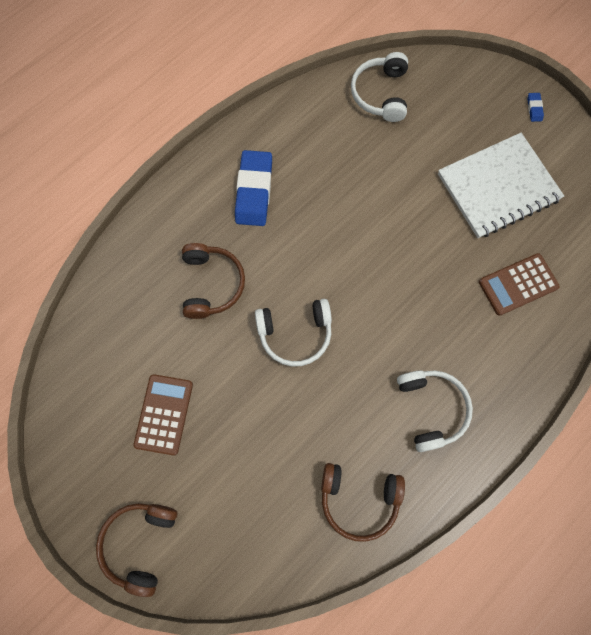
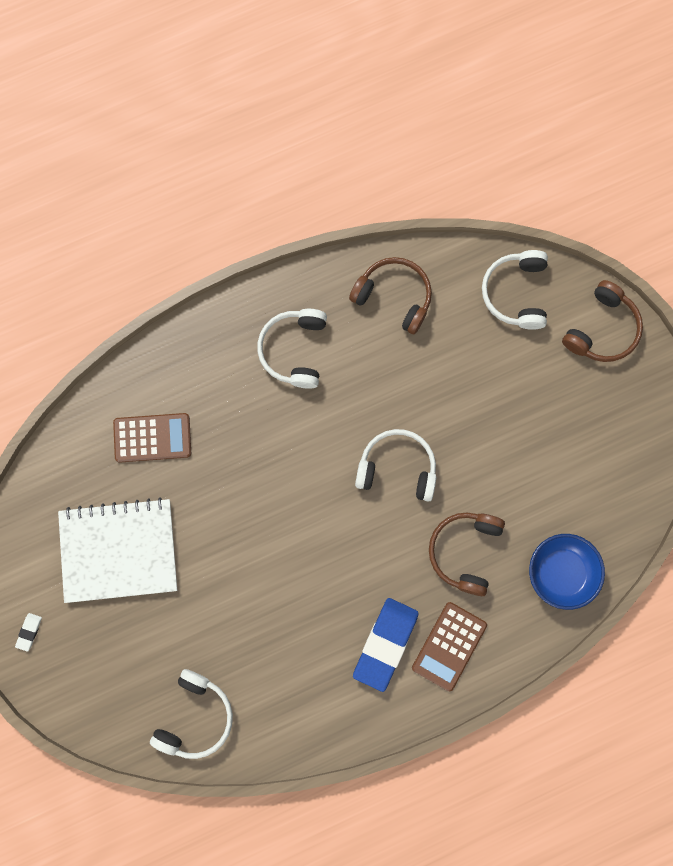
camera: 160 degrees left, 5 degrees up
brown calculator [133,374,193,455] -> brown calculator moved to [412,602,487,691]
blue eraser [527,93,544,122] -> white eraser [15,613,42,652]
none -> white headphones [482,250,548,330]
none -> blue bowl [529,534,605,610]

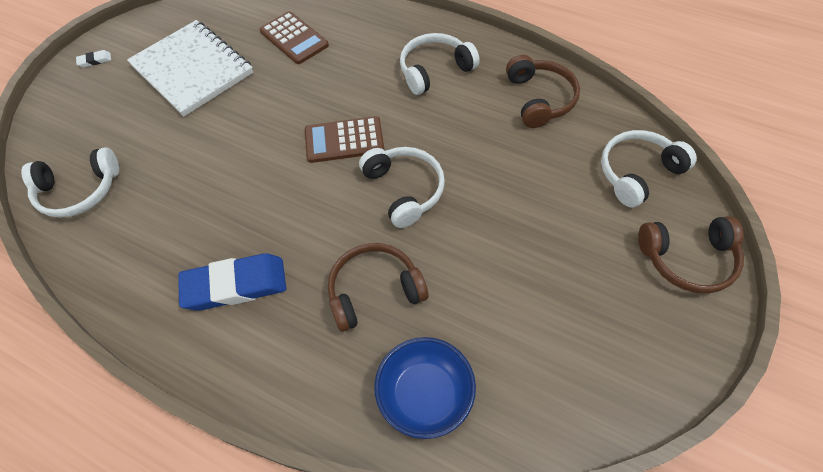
camera: 55 degrees right, 20 degrees down
brown calculator [412,602,487,691] -> brown calculator moved to [305,116,385,163]

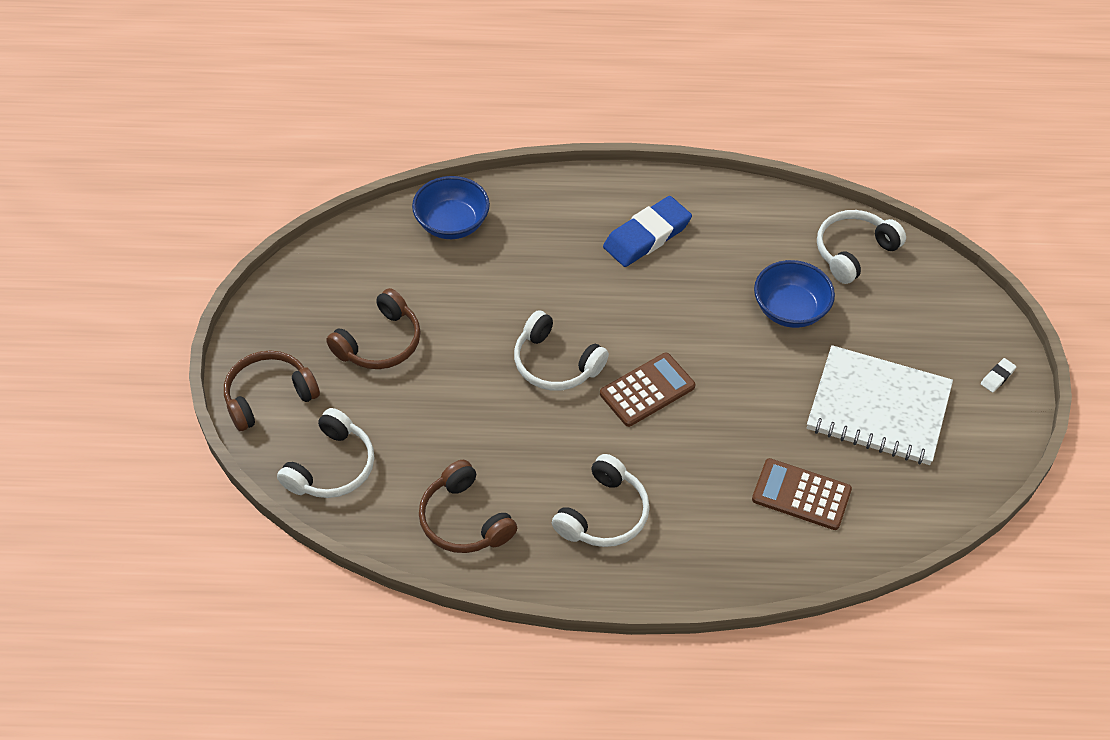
camera: 150 degrees right, 5 degrees down
brown headphones [328,243,429,332] -> brown headphones moved to [326,288,421,369]
none -> blue bowl [754,260,835,328]

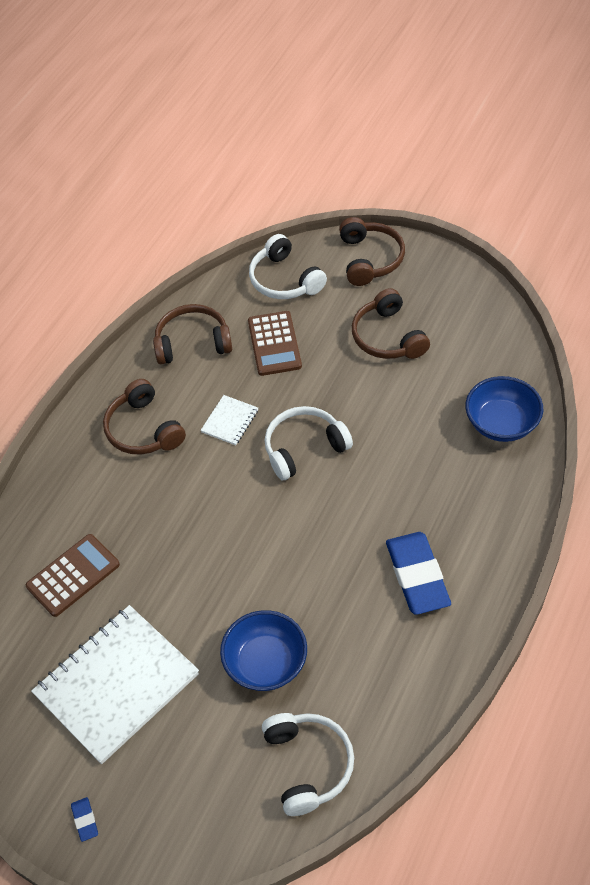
camera: 120 degrees right, 0 degrees up
white headphones [552,454,650,547] -> brown headphones [103,379,186,454]
brown calculator [600,353,695,427] -> brown calculator moved to [248,311,302,376]
white eraser [981,358,1016,392] -> blue eraser [71,797,98,842]
none -> white notebook [200,395,258,445]

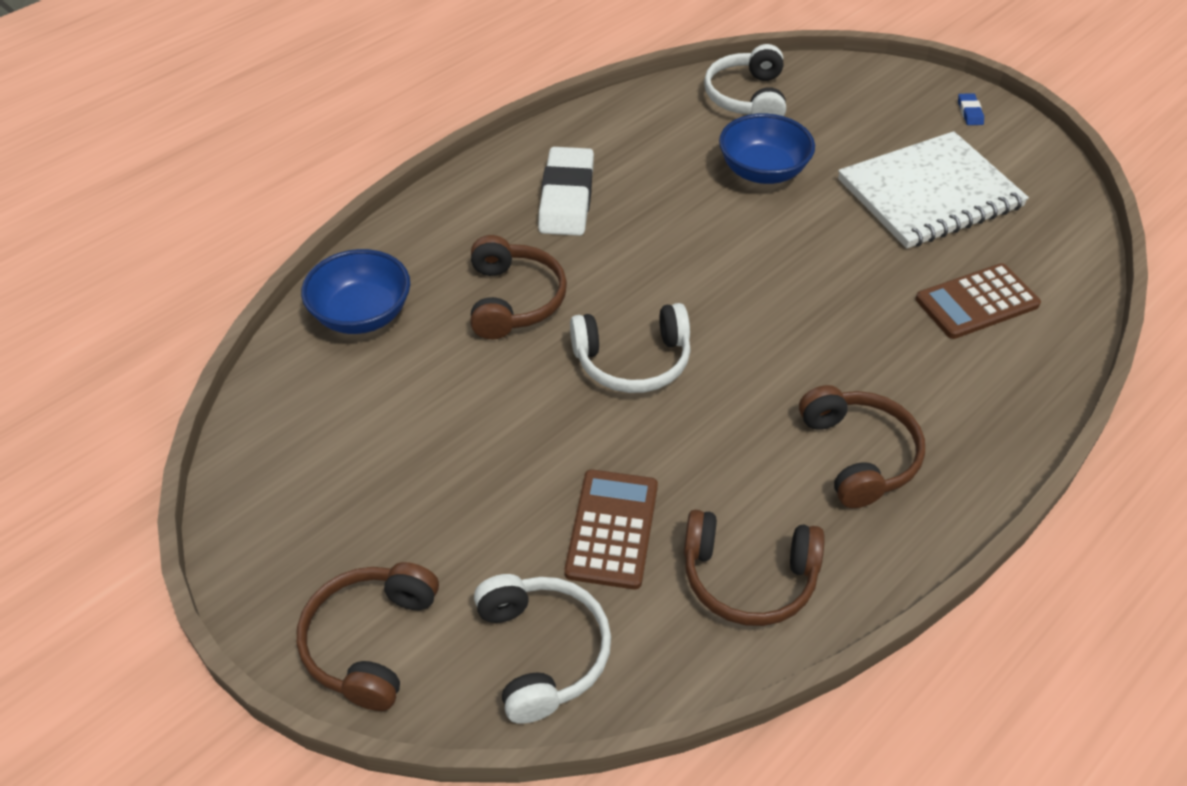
camera: 165 degrees left, 5 degrees down
white notebook [200,395,258,445] -> none
brown headphones [352,288,430,359] -> brown headphones moved to [471,235,567,339]
blue eraser [386,532,451,615] -> white eraser [538,147,594,236]

